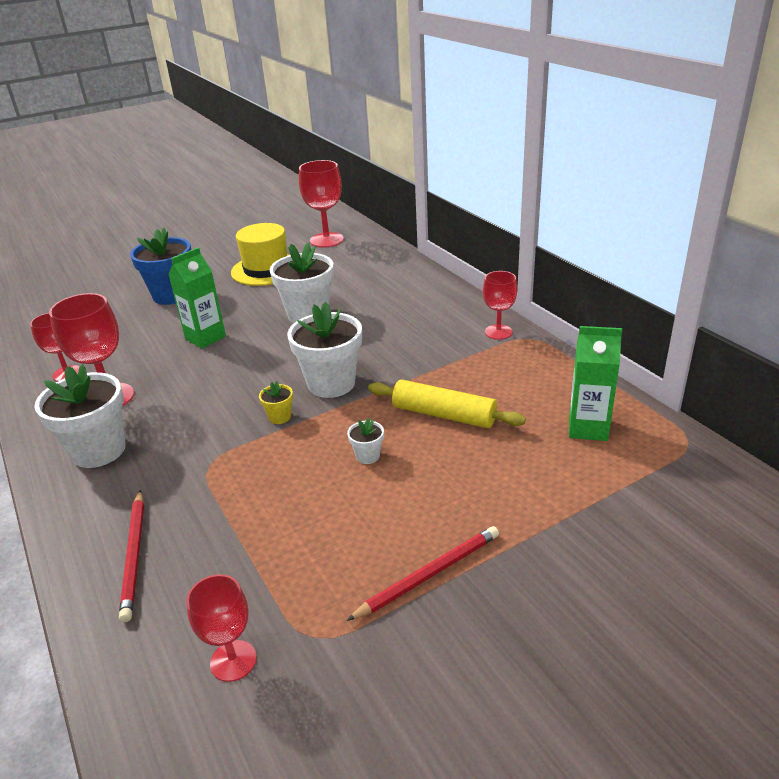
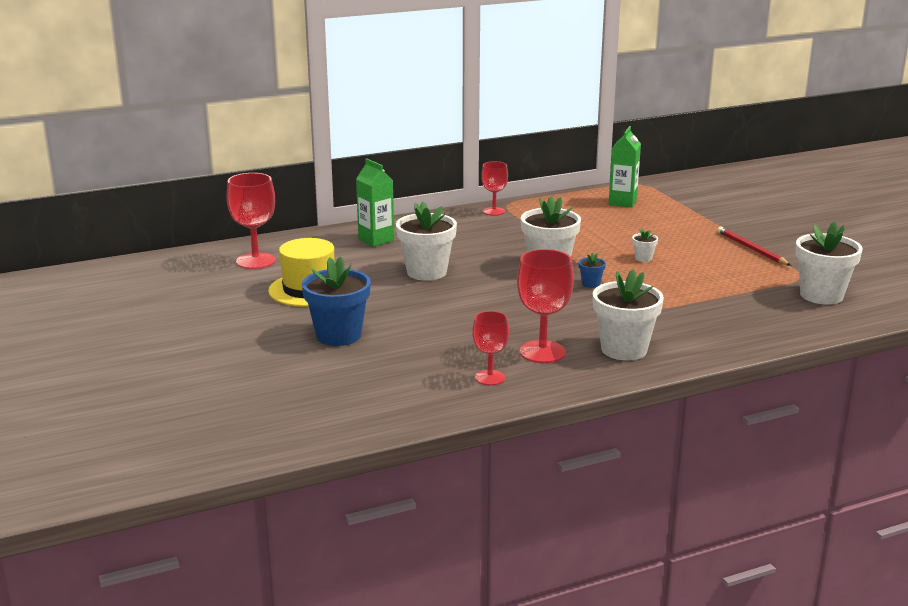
camera: 85 degrees left, 10 degrees down
red pencil [119,490,144,622] -> none
green carton [168,247,226,349] -> green carton moved to [356,159,394,247]
red goblet [186,574,257,682] -> white flower pot [796,222,863,305]
yellow flower pot [259,381,293,424] -> blue flower pot [579,253,606,288]
yellow rolling pin [368,379,526,428] -> none

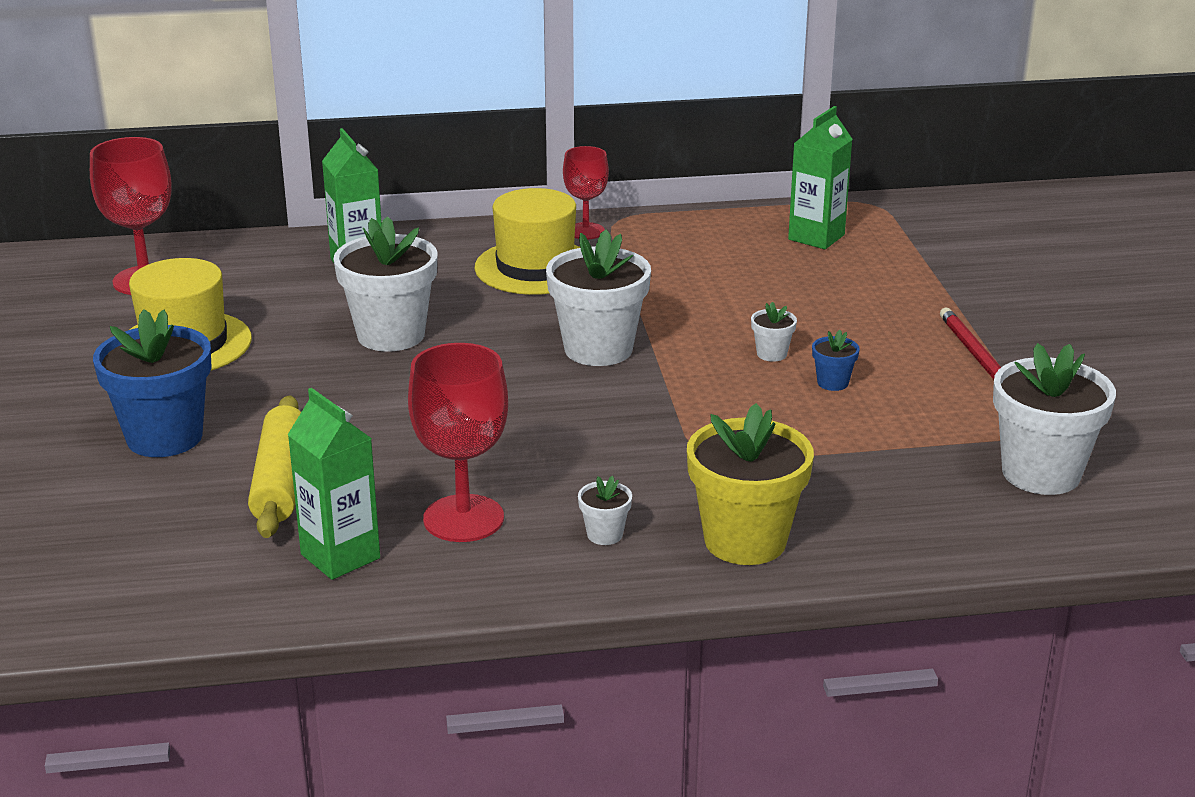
camera: 15 degrees right, 5 degrees up
red goblet [472,311,509,385] -> green carton [288,388,380,580]
blue flower pot [579,253,606,288] -> blue flower pot moved to [812,330,860,391]
white flower pot [593,269,664,361] -> white flower pot [578,476,632,545], size x0.44
none -> yellow rolling pin [248,395,301,538]
none -> yellow hat [475,188,580,295]
none -> yellow flower pot [687,403,814,565]

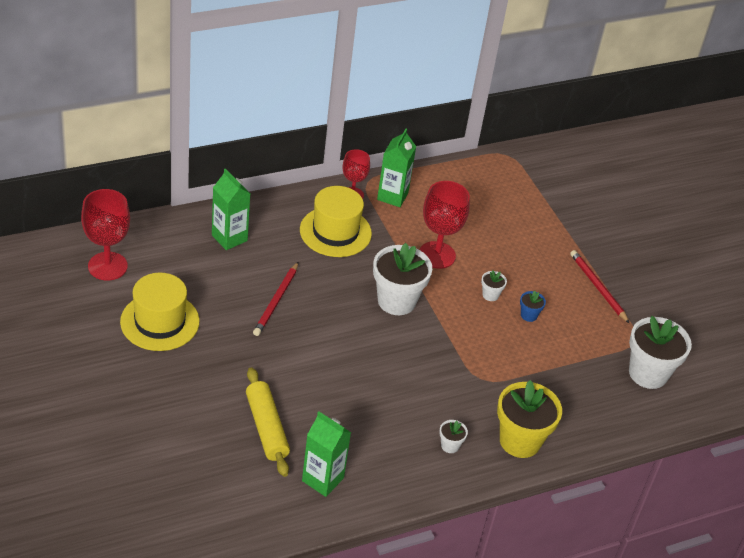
camera: 20 degrees left, 15 degrees up
blue flower pot [93,309,212,457] -> none
white flower pot [333,216,438,352] -> red pencil [253,262,298,336]
red goblet [408,343,508,542] -> red goblet moved to [419,181,470,269]
green carton [788,106,853,249] -> green carton moved to [377,129,416,207]

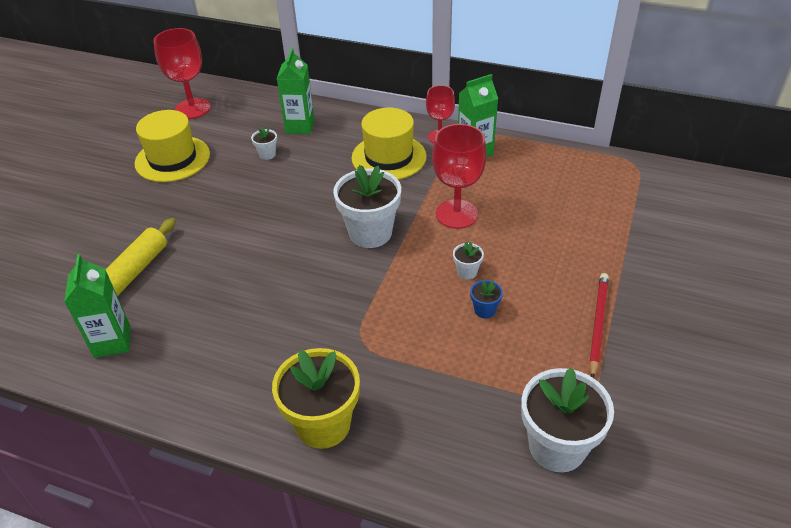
camera: 50 degrees right, 0 degrees up
red pencil [253,262,298,336] -> none
white flower pot [439,420,468,453] -> white flower pot moved to [251,127,277,160]

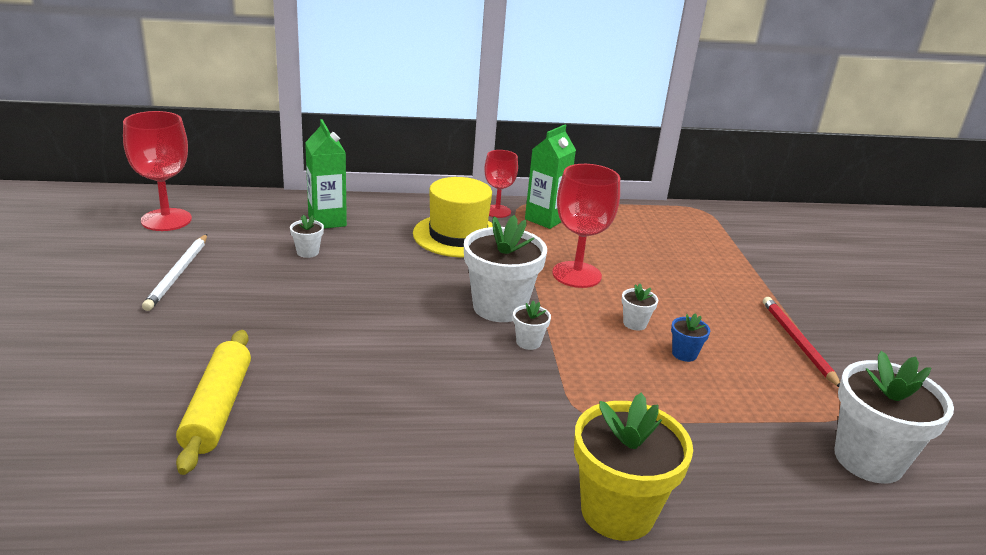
camera: 30 degrees left, 15 degrees down
green carton [64,254,131,358] -> none
yellow hat [135,110,210,182] -> white pencil [142,234,207,311]
none -> white flower pot [513,300,551,350]

